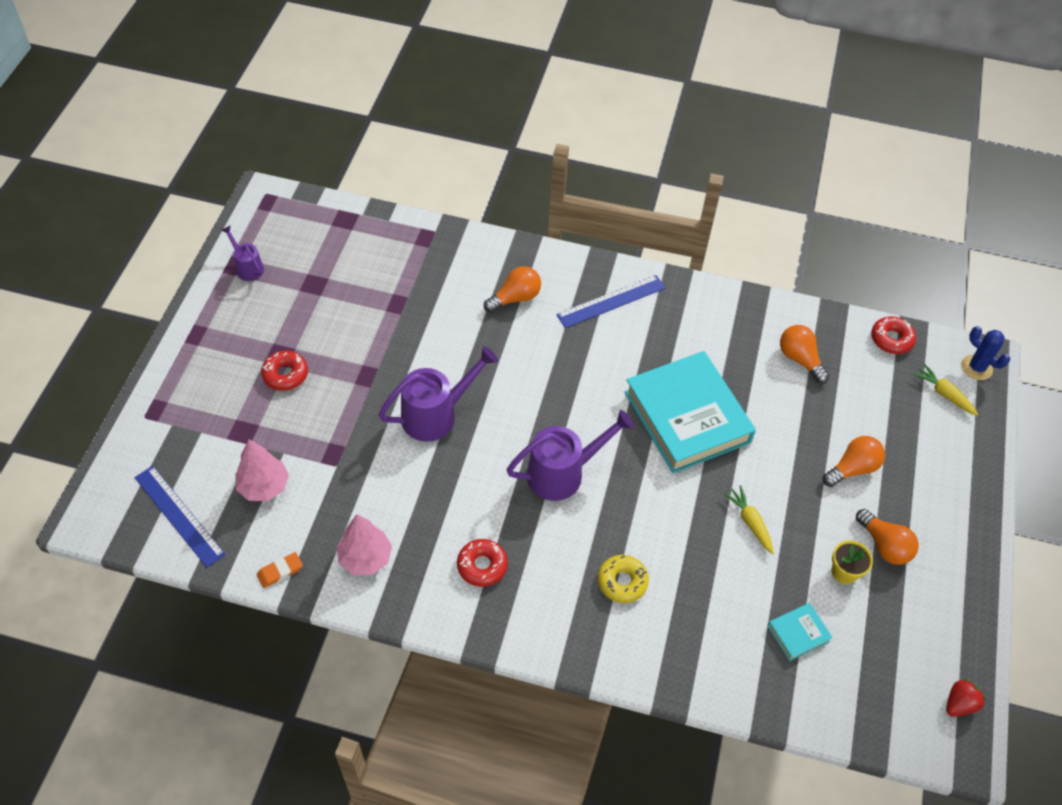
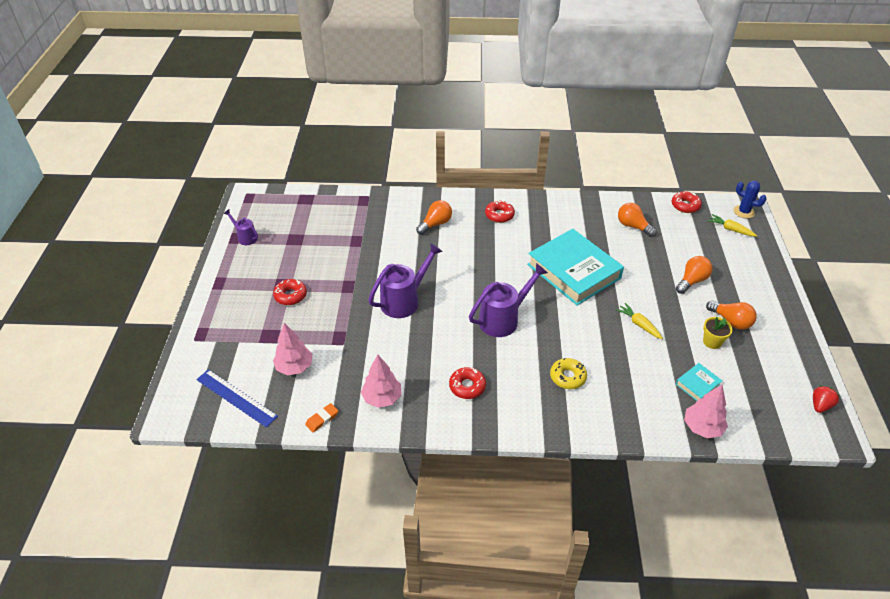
camera: 10 degrees left, 10 degrees down
blue ruler [556,275,666,328] -> red donut [485,200,515,223]
none -> pink tree [684,385,728,438]

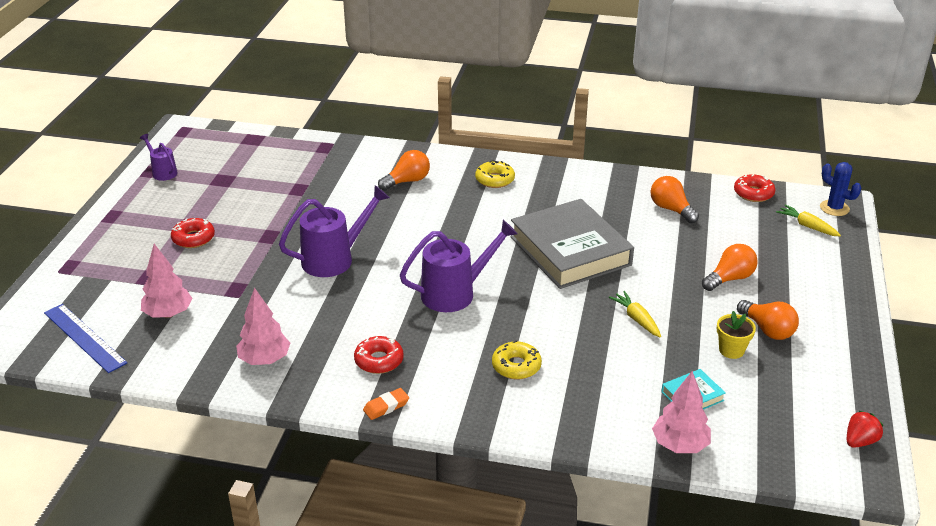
camera: 10 degrees right, 10 degrees down
orange eraser [305,403,339,432] -> orange eraser moved to [363,388,409,420]
red donut [485,200,515,223] -> yellow donut [475,160,515,188]
turquoise book [527,229,624,306] -> grey book [510,199,634,289]

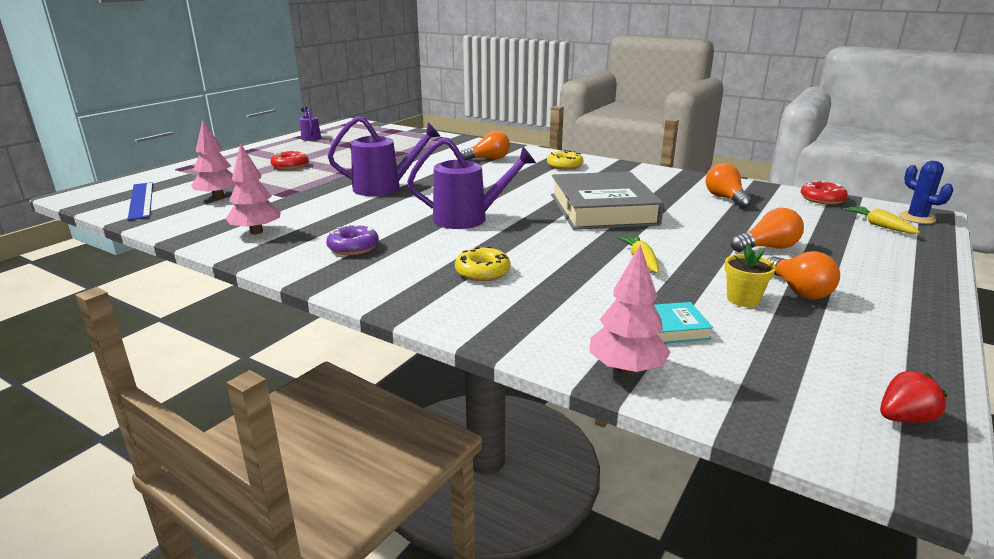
camera: 20 degrees right, 10 degrees down
red donut [354,336,404,374] -> purple donut [326,224,379,255]
orange eraser [363,388,409,420] -> none

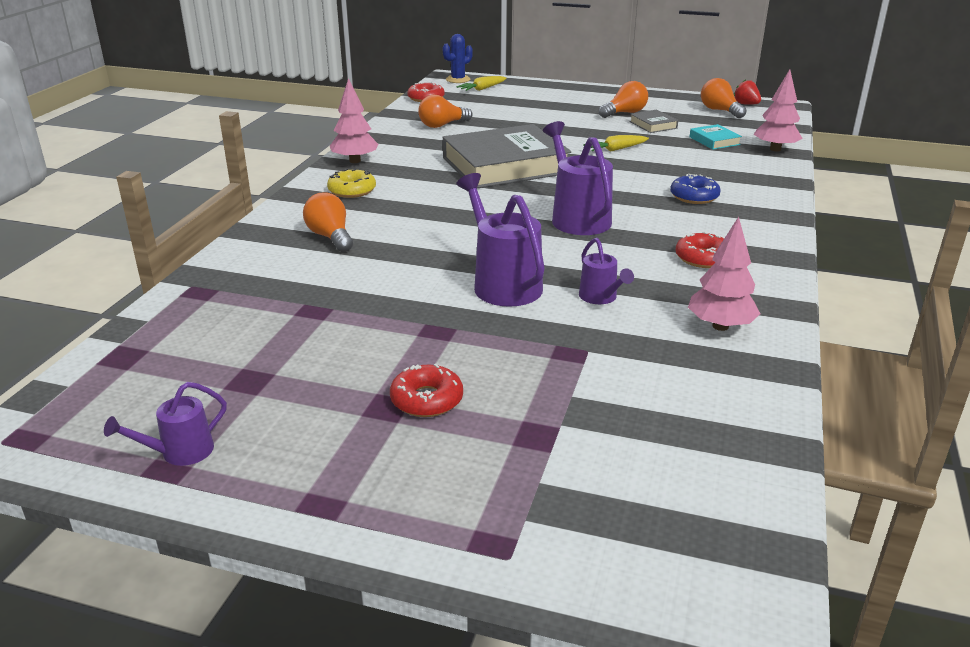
camera: 105 degrees left, 5 degrees up
blue ruler [128,182,153,220] -> none
pink tree [191,119,237,200] -> pink tree moved to [330,78,378,163]
purple donut [326,224,379,255] -> red donut [675,232,724,268]
yellow donut [455,246,511,281] -> blue donut [670,174,721,204]
yellow flower pot [724,244,776,307] -> grey book [630,110,678,133]
orange light bulb [731,208,804,252] -> orange light bulb moved to [701,78,747,118]
none -> purple watering can [579,238,634,304]

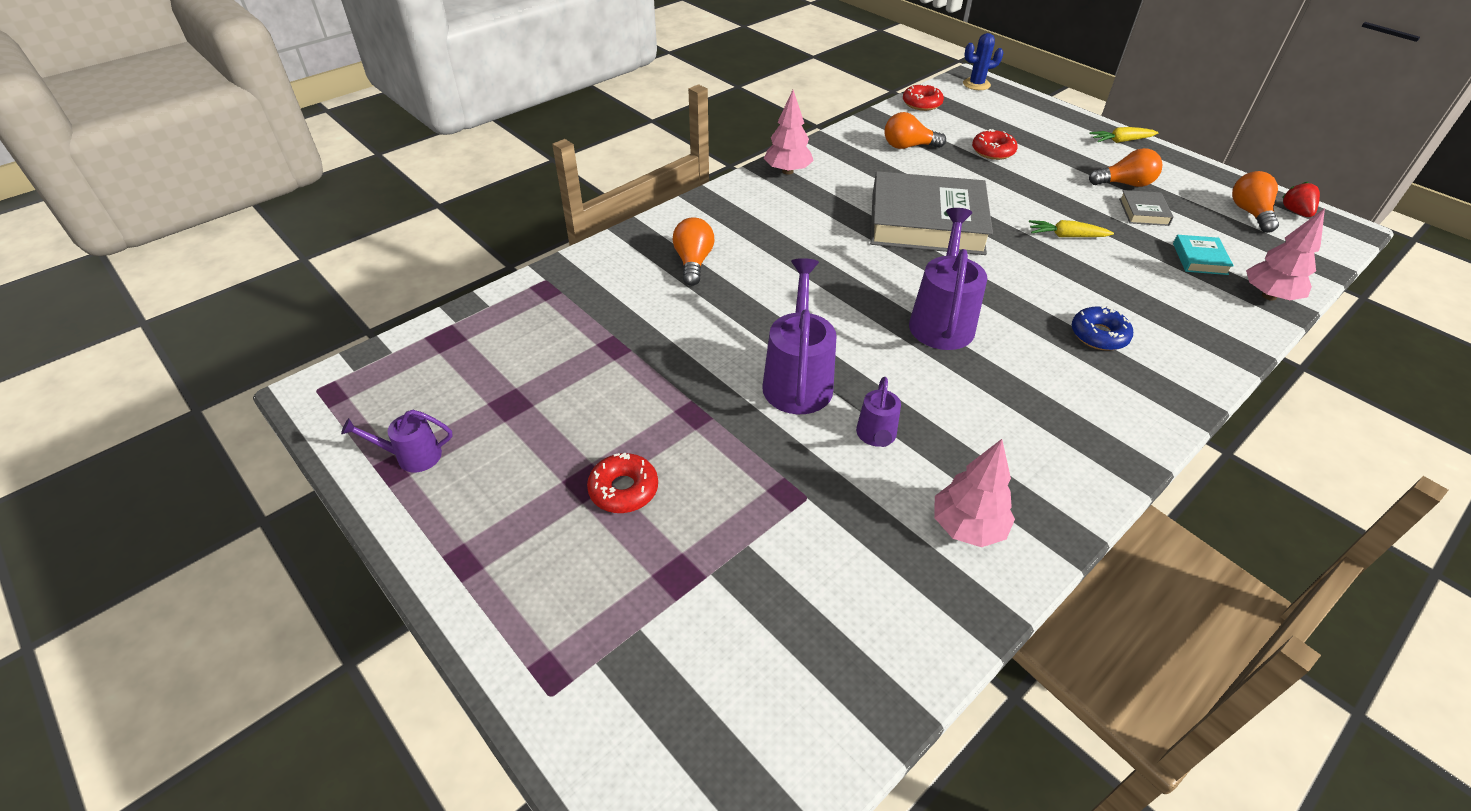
camera: 30 degrees right, 15 degrees up
yellow donut [327,169,376,198] -> none
yellow carrot [457,76,507,91] -> yellow carrot moved to [1089,127,1159,143]
red donut [675,232,724,268] -> red donut moved to [972,129,1018,160]

